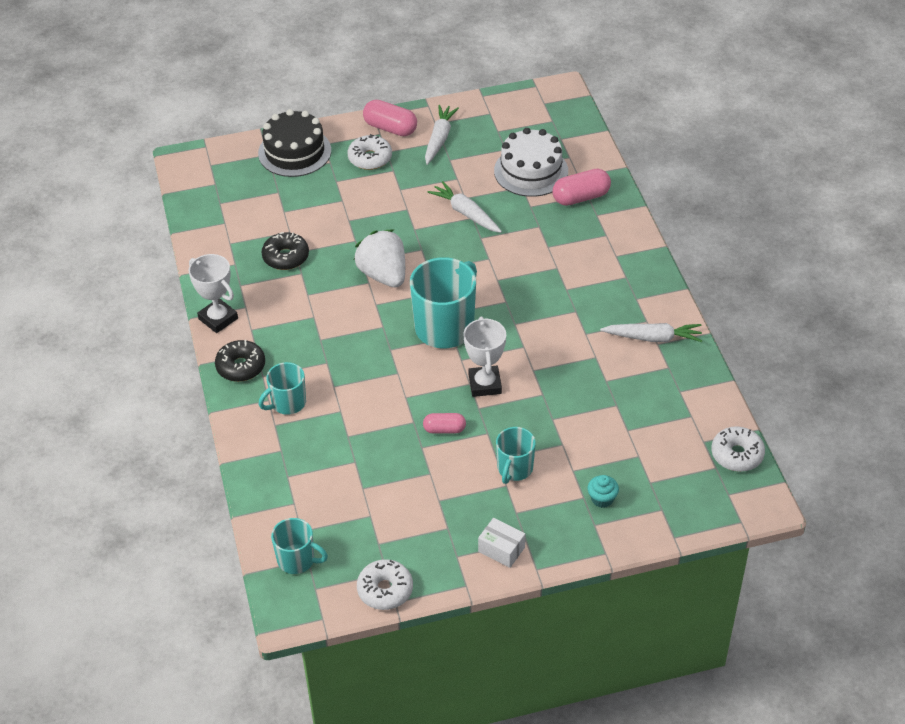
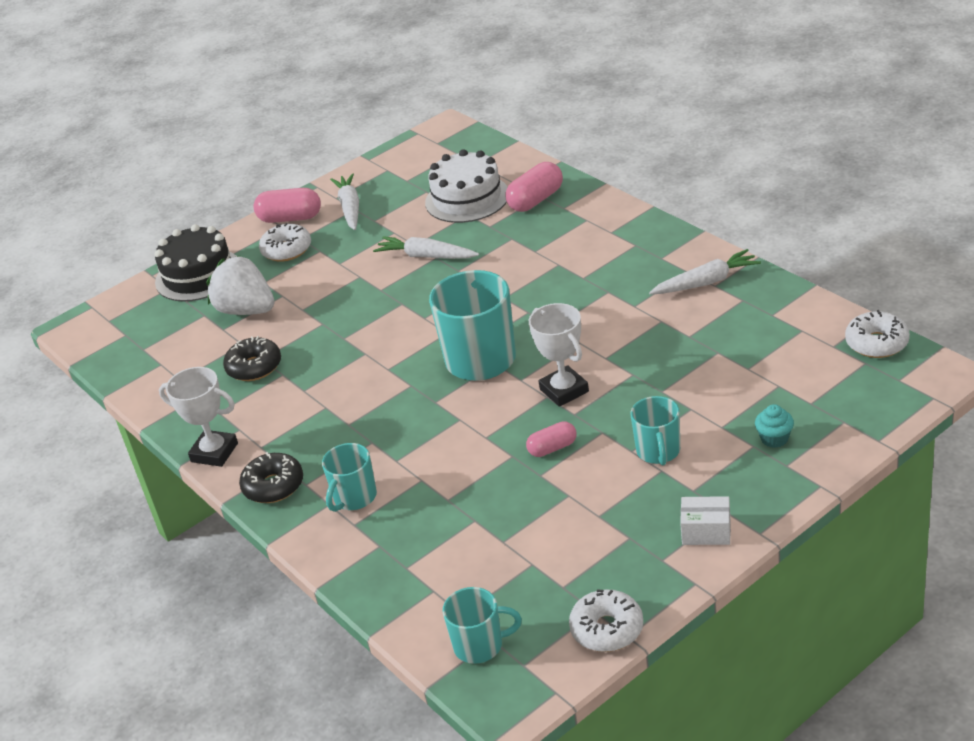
camera: 20 degrees left, 10 degrees down
white strawberry [354,230,405,288] -> white strawberry moved to [207,256,274,315]

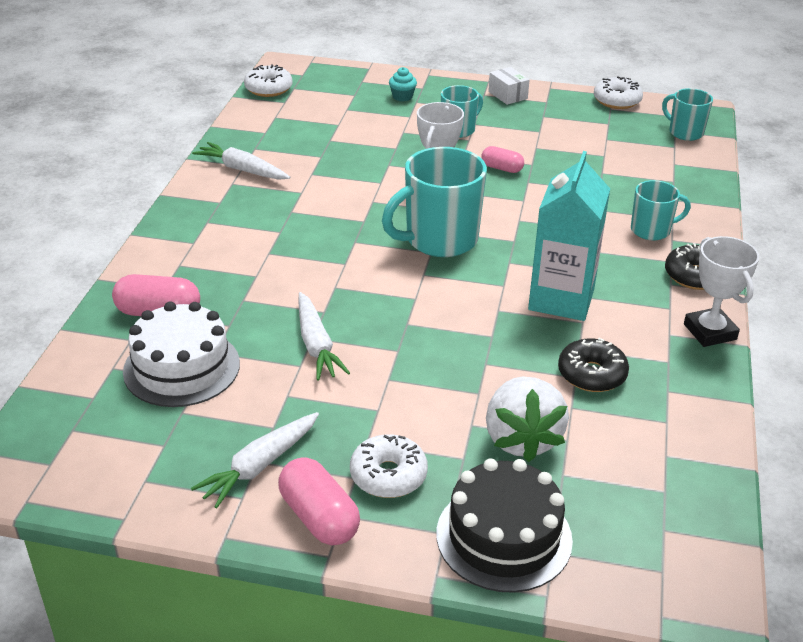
camera: 135 degrees left, 0 degrees up
none -> turquoise carton [528,151,610,321]

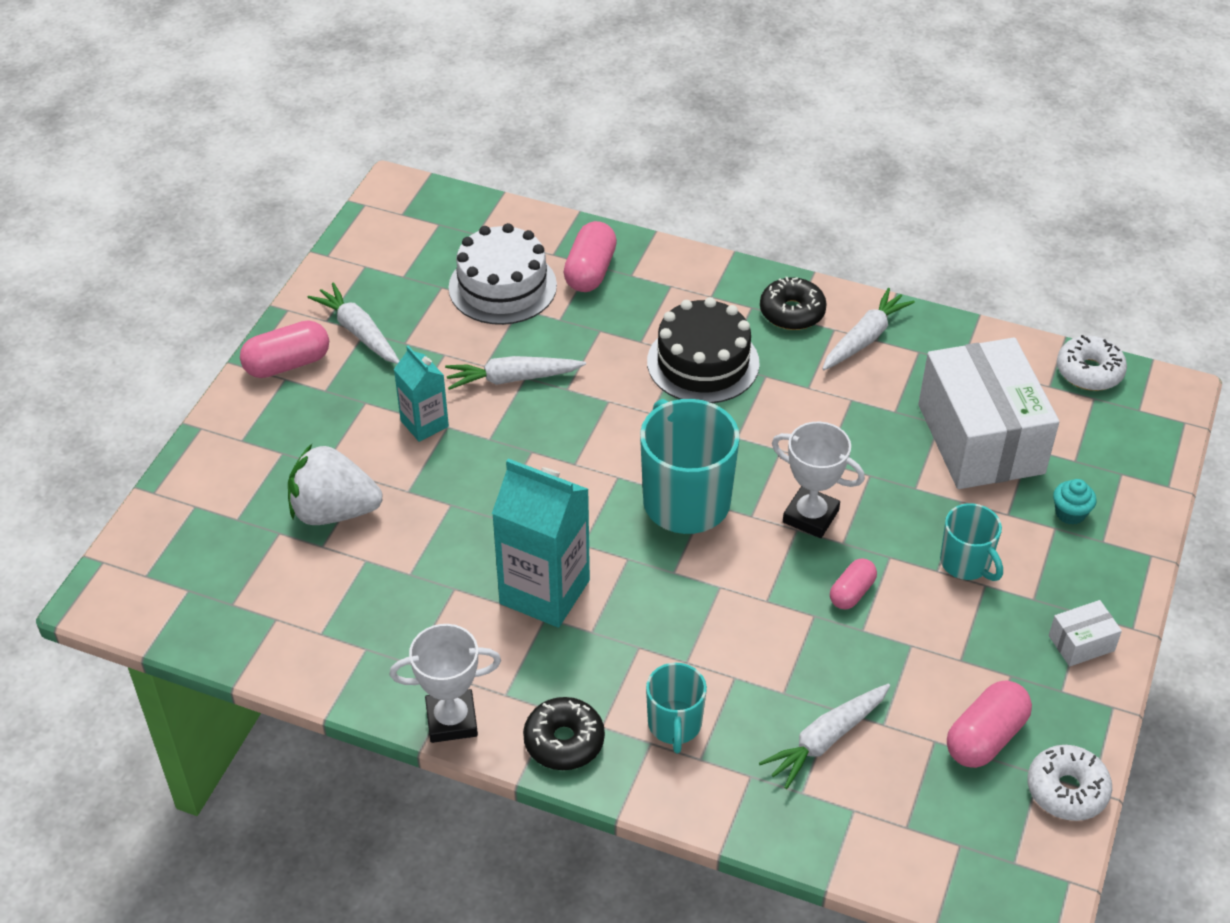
camera: 100 degrees right, 10 degrees up
white donut [350,434,428,498] -> none
black cake [436,458,573,593] -> black cake moved to [647,297,760,403]
black donut [558,338,629,392] -> black donut moved to [760,277,827,330]
turquoise mug [662,88,713,141] -> none
none -> turquoise carton [394,346,449,442]
none -> white carrot [759,684,890,789]
none -> white box [918,337,1059,489]
none -> pink capsule [947,681,1032,768]

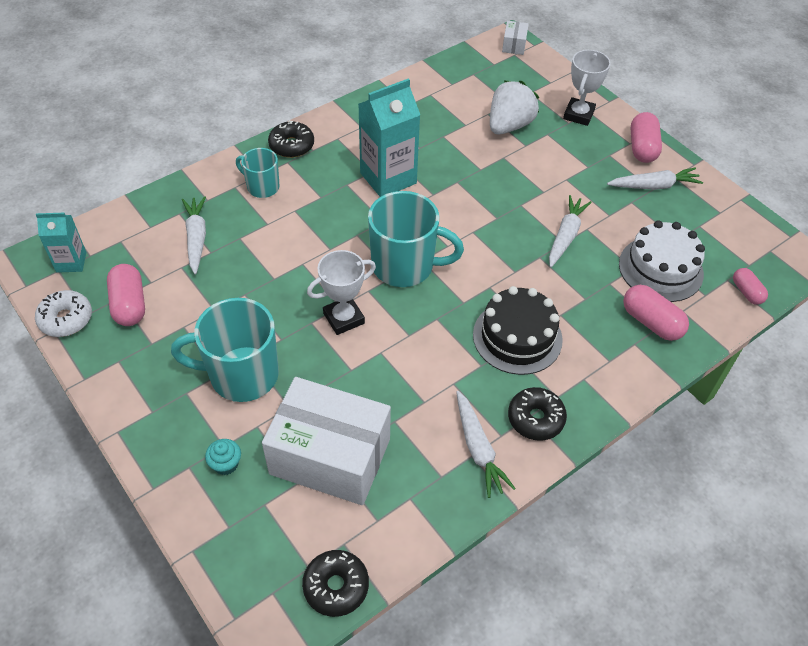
camera: 120 degrees right, 5 degrees up
white trophy [390,624,501,743] -> white trophy moved to [563,50,611,126]
turquoise carton [394,346,449,442] -> turquoise carton moved to [36,213,86,273]
pink capsule [830,558,877,610] -> pink capsule moved to [733,268,768,305]
turquoise mug [940,503,1003,581] -> turquoise mug [171,298,279,402], size x1.79
white box [1049,600,1122,666] -> white box moved to [502,21,529,55]
white donut [1057,335,1127,391] -> black donut [302,550,369,617]

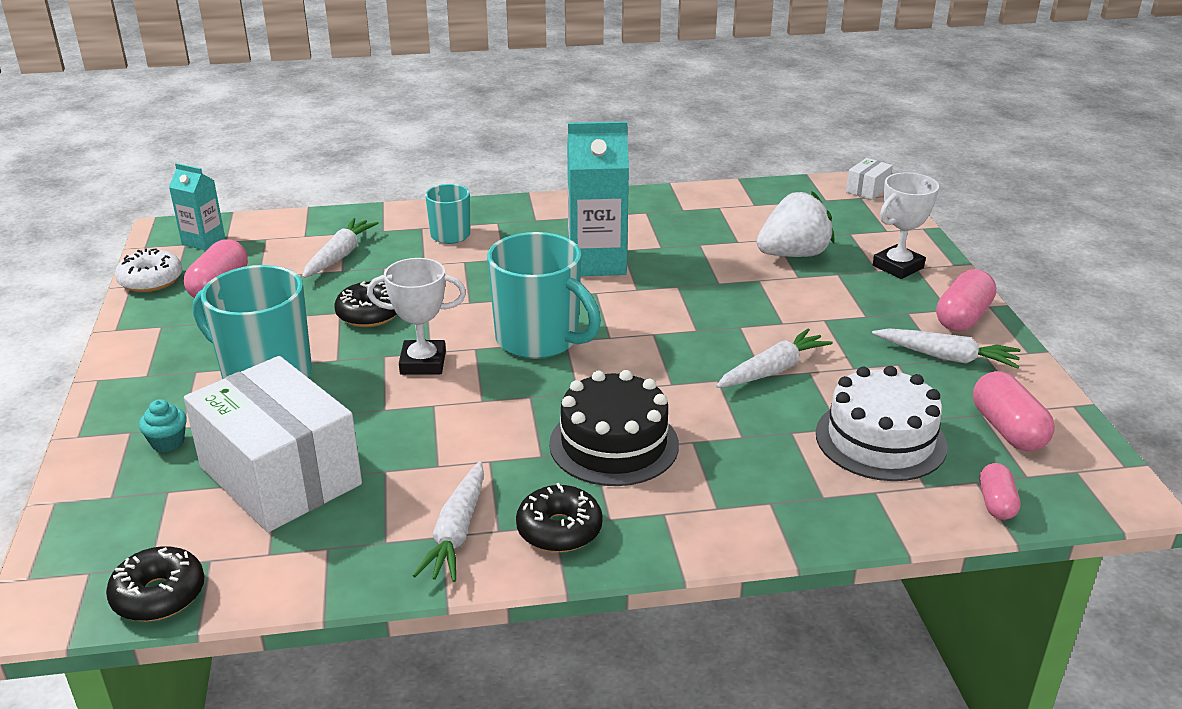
camera: 30 degrees right, 20 degrees down
black donut [268,121,314,158] -> black donut moved to [335,281,397,327]
pink capsule [623,285,689,341] -> pink capsule moved to [973,371,1055,451]

